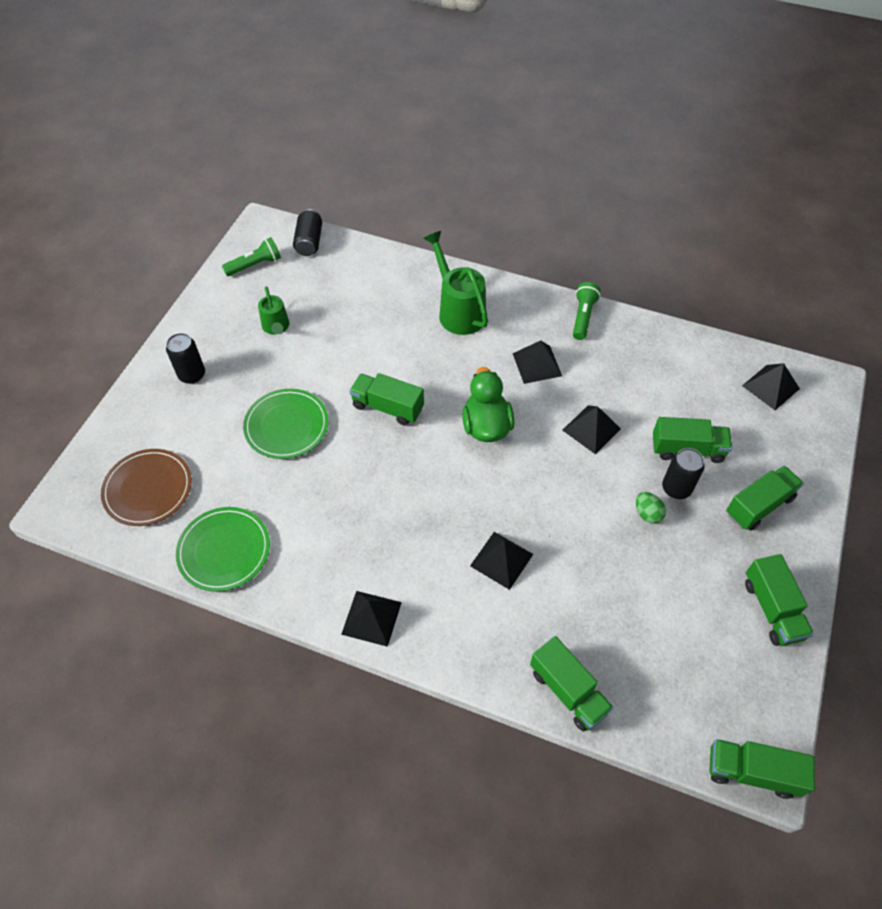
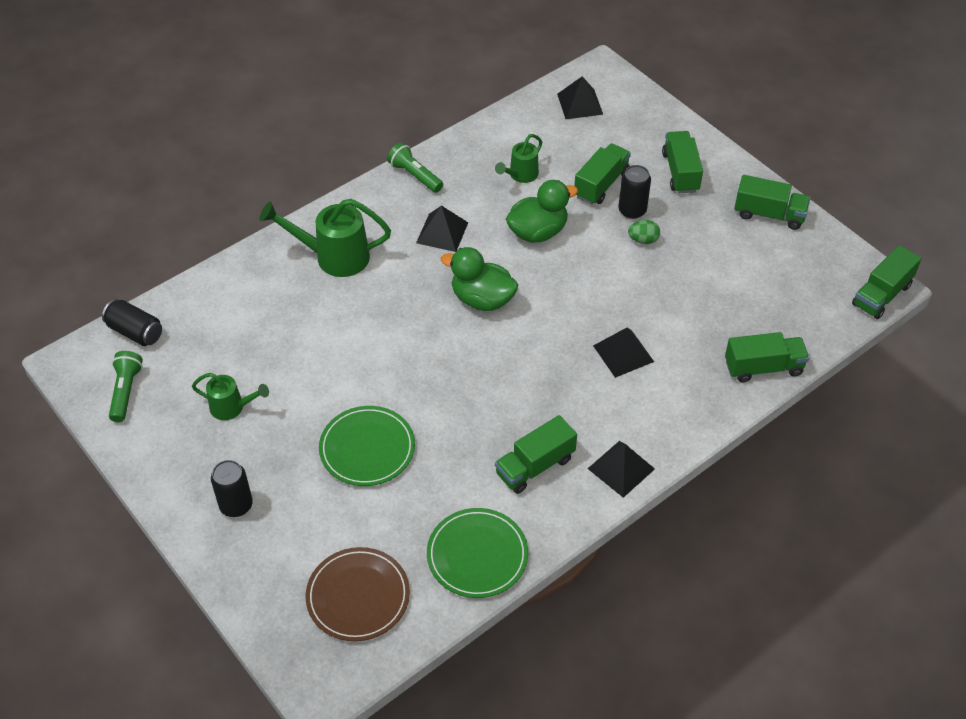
camera: 60 degrees left, 5 degrees down
green truck [349,373,424,426] -> green truck moved to [495,415,577,494]
black pyramid [563,405,621,454] -> green duck [506,180,578,243]
none -> green watering can [495,134,542,183]

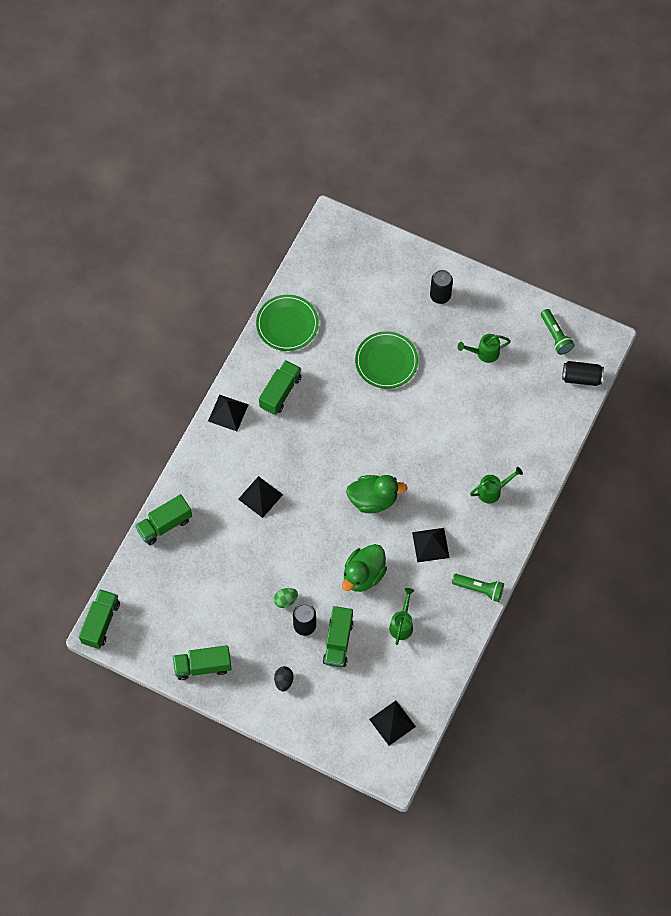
camera: 155 degrees right, 15 degrees up
green watering can [260,199,391,277] -> green watering can [470,467,523,504], size x0.59
brown plate [306,547,410,641] -> none
green truck [662,131,703,193] -> black egg [274,666,293,691]

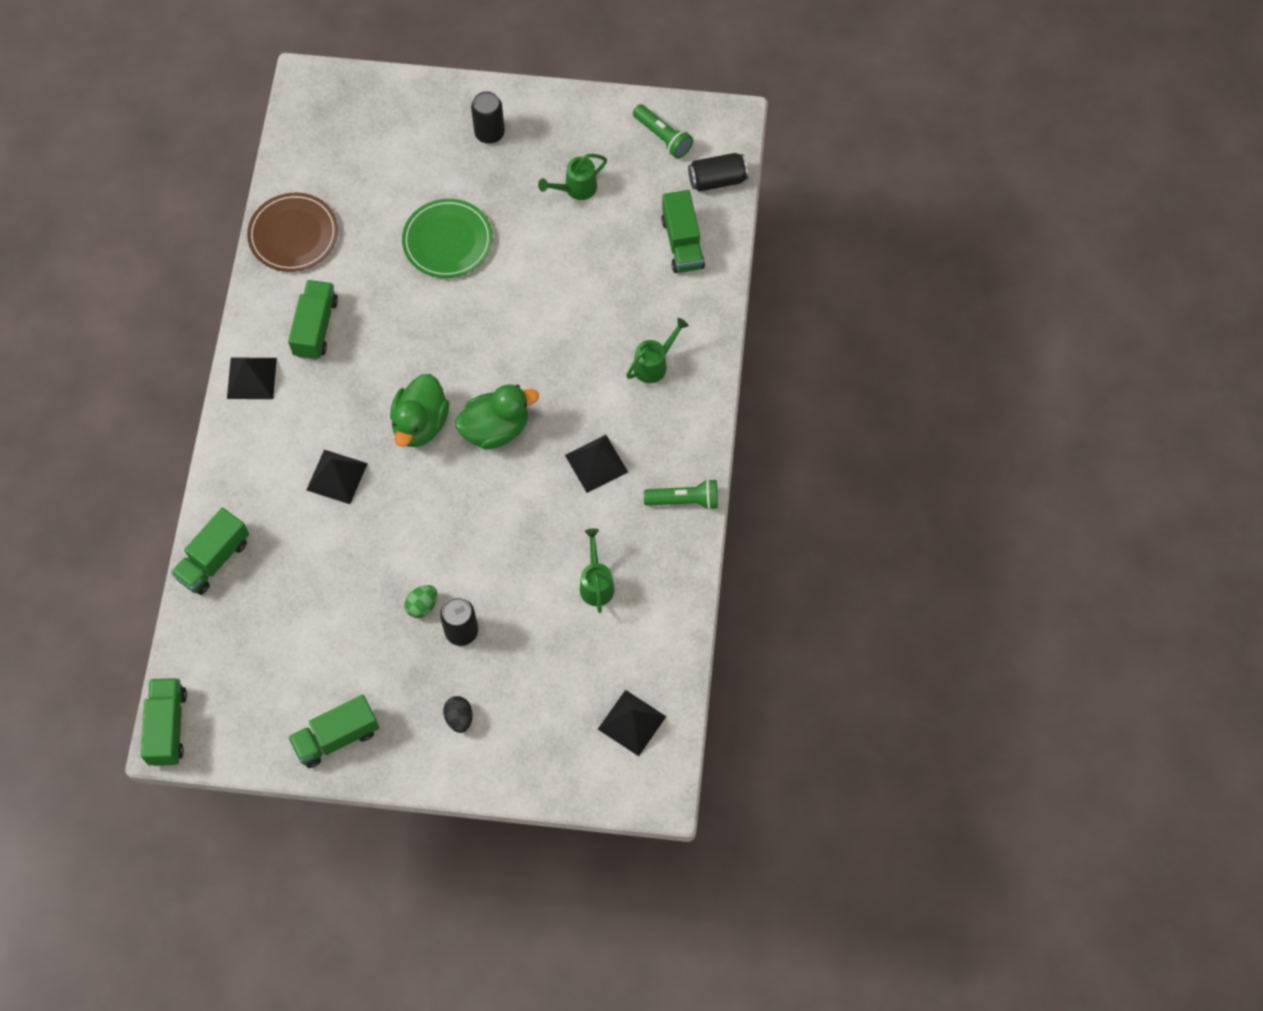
camera: 20 degrees left, 0 degrees up
green plate [256,295,319,351] -> brown plate [247,193,338,272]
green truck [323,606,354,667] -> green truck moved to [661,190,705,273]
green duck [342,544,387,592] -> green duck moved to [390,374,449,447]

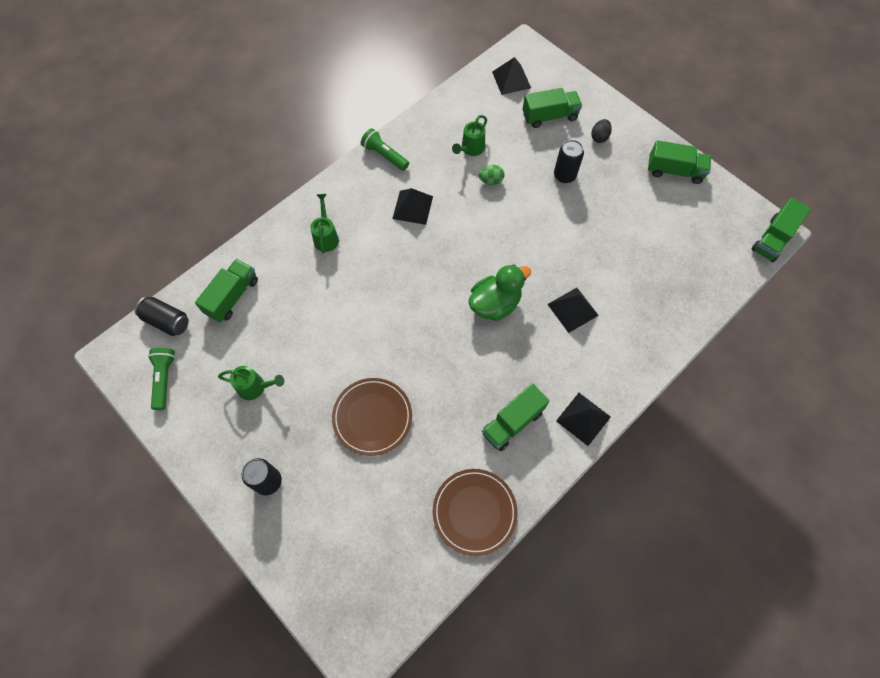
camera: 140 degrees left, 0 degrees up
green truck [171,508,249,595] -> green truck moved to [523,88,582,128]
green plate [402,199,493,278] -> brown plate [332,378,412,456]
green egg [404,585,437,618] -> green egg moved to [479,165,504,185]
green duck [455,384,539,450] -> none
green watering can [626,318,689,383] -> green watering can turned 90 degrees clockwise [310,194,339,254]

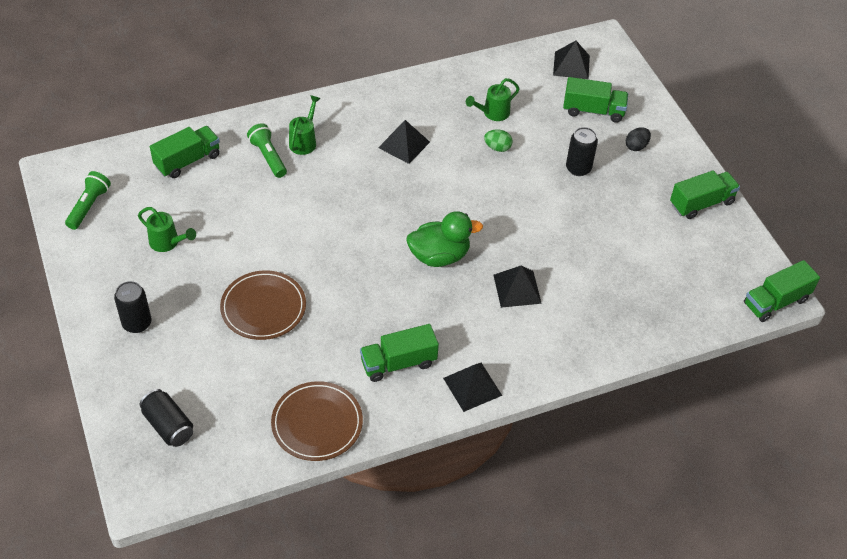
camera: 20 degrees right, 15 degrees down
black can [135,296,189,336] -> black can moved to [140,389,193,447]
green flashlight [361,128,409,171] -> green flashlight moved to [247,123,287,178]
green truck [648,140,711,184] -> green truck turned 60 degrees counterclockwise [670,170,740,219]

